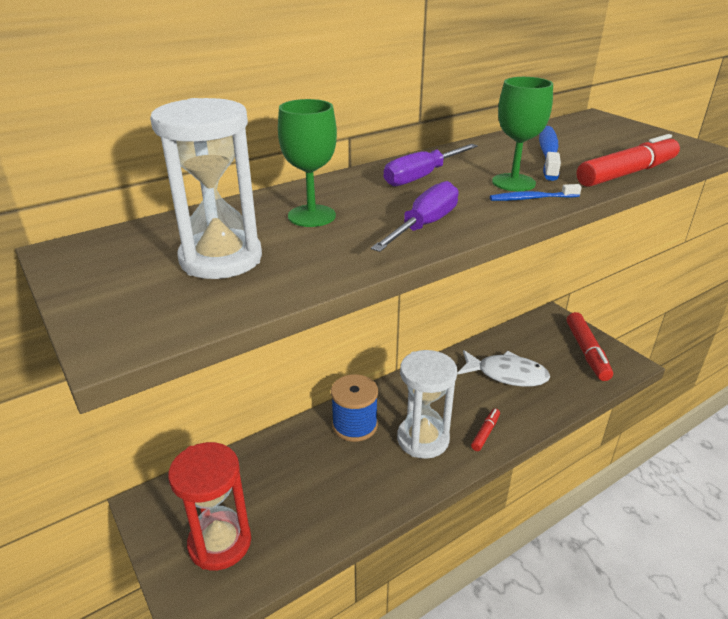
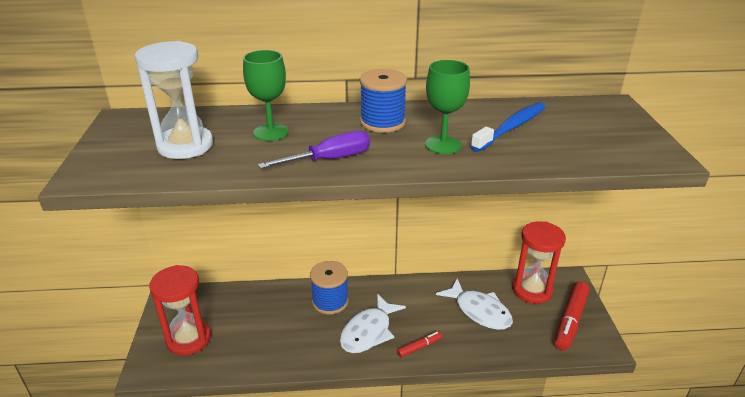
camera: 30 degrees right, 0 degrees up
purple screwdriver [384,144,478,186] -> blue spool [360,69,407,133]
white hourglass [397,350,457,459] -> white fish [340,294,406,353]
blue toothbrush [490,184,582,201] -> none
red marker [577,134,680,187] -> none
none -> red hourglass [512,221,566,304]

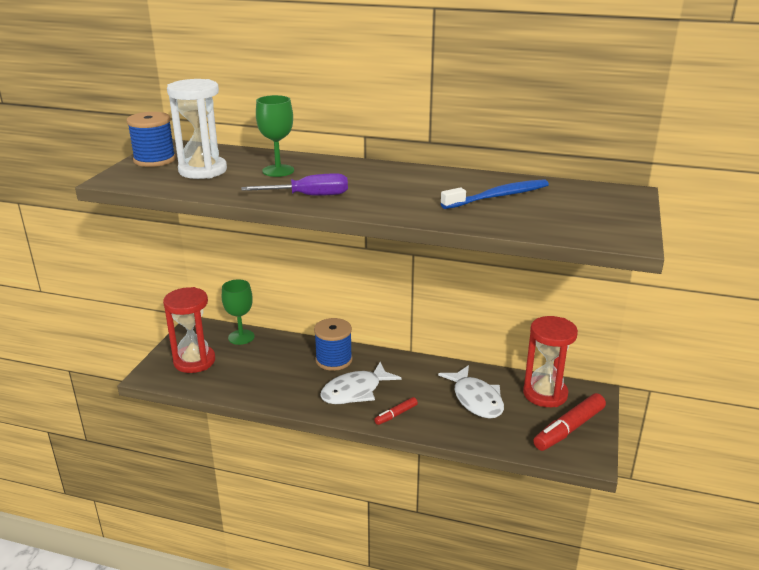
camera: 20 degrees right, 5 degrees down
blue spool [360,69,407,133] -> blue spool moved to [127,112,176,167]
red marker [397,332,442,358] -> red marker turned 150 degrees clockwise [374,397,418,425]
green goblet [425,60,470,154] -> green goblet moved to [222,279,254,345]

